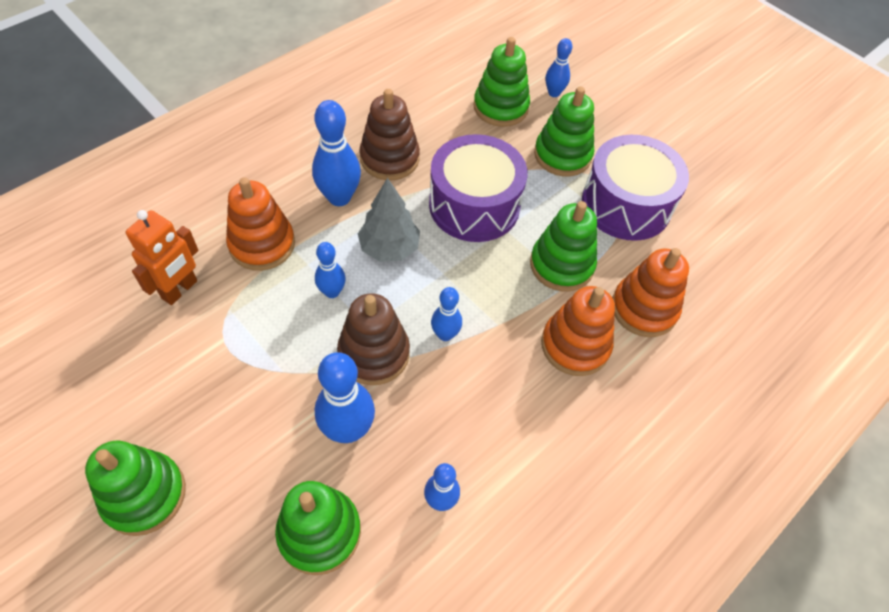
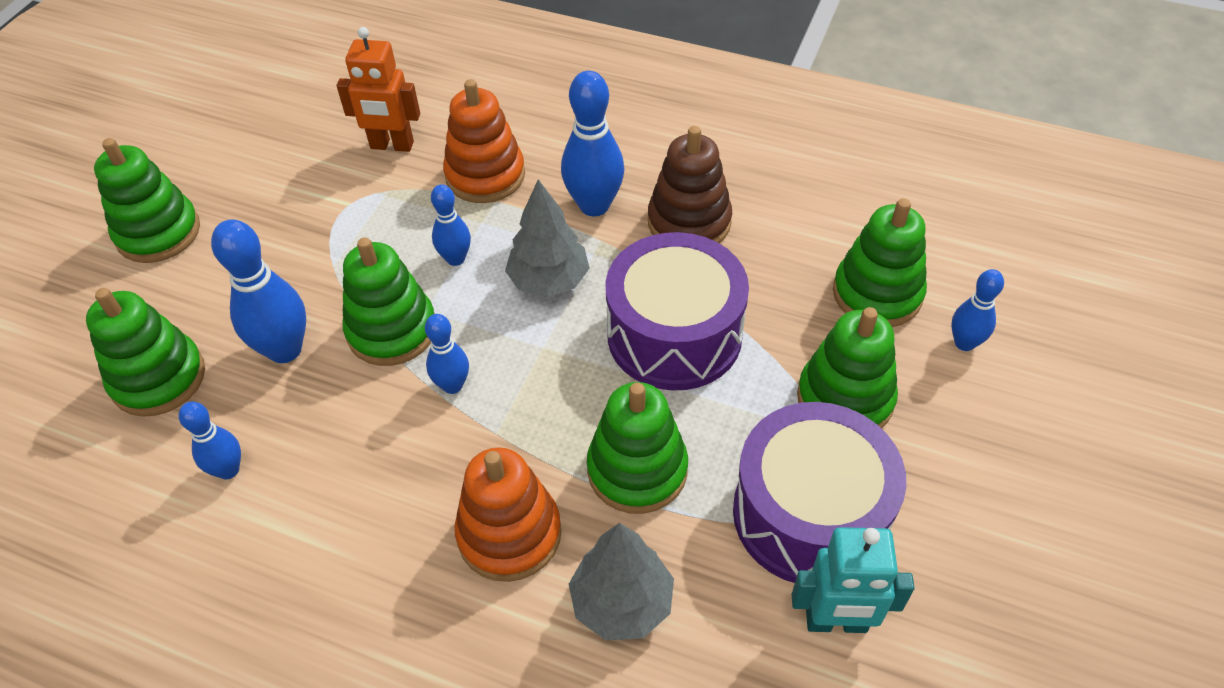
camera: 70 degrees right, 5 degrees down
brown stacking toy [337,293,410,385] -> green stacking toy [342,237,435,366]
orange stacking toy [612,248,689,337] -> grey tree [569,523,674,640]
none -> turquoise robot [792,527,915,633]

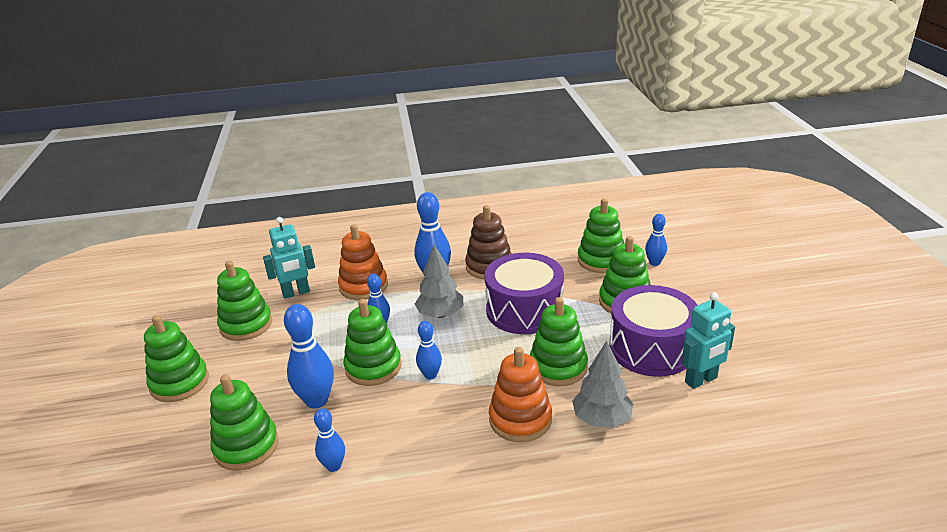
camera: 30 degrees left, 20 degrees down
orange robot [337,27,420,152] -> turquoise robot [263,217,315,299]
none -> green stacking toy [217,261,272,341]

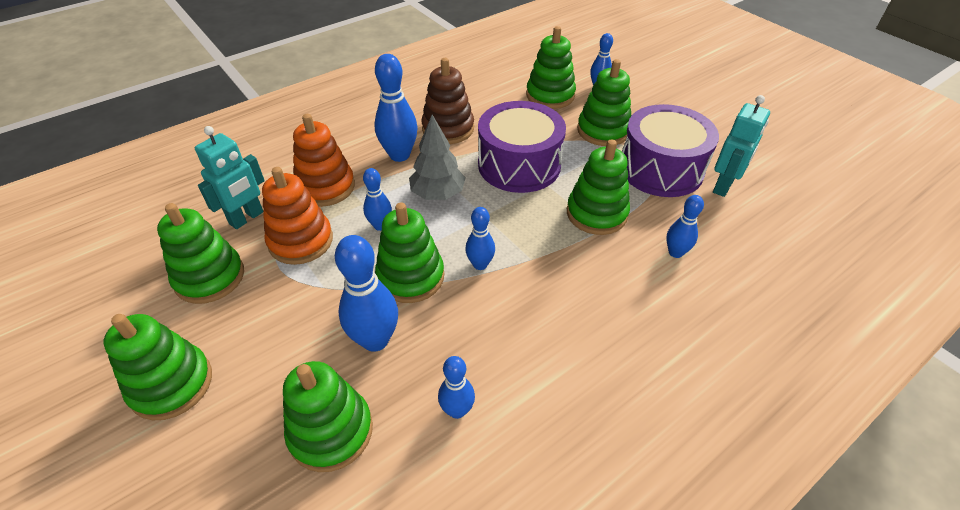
camera: 30 degrees left, 15 degrees up
orange stacking toy [489,347,552,442] -> orange stacking toy moved to [262,167,333,265]
grey tree [572,341,634,428] -> blue bowling pin [666,195,704,258]

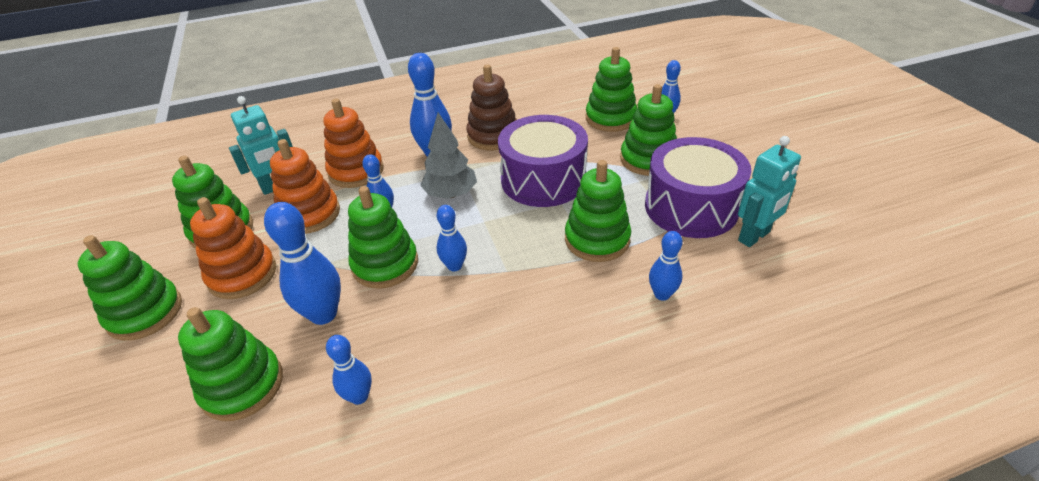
camera: 20 degrees right, 5 degrees down
none -> orange stacking toy [190,197,276,299]

